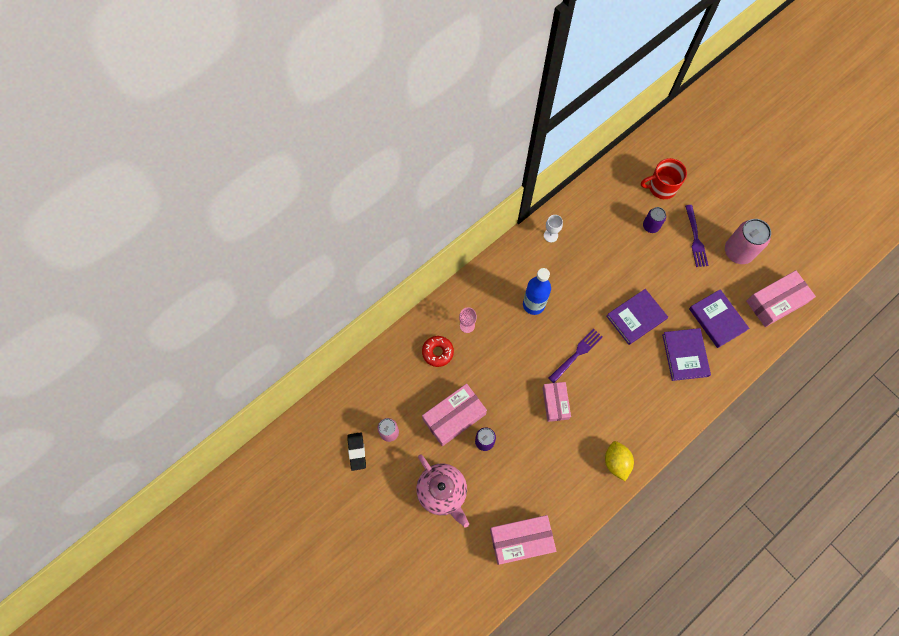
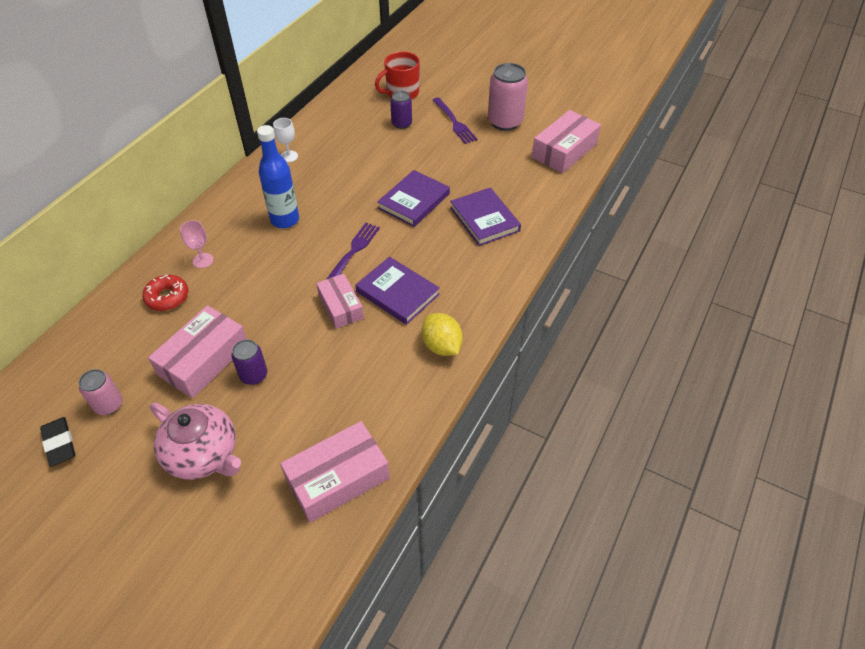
camera: 20 degrees left, 20 degrees down
purple book [689,289,749,348] -> purple book moved to [355,257,440,325]

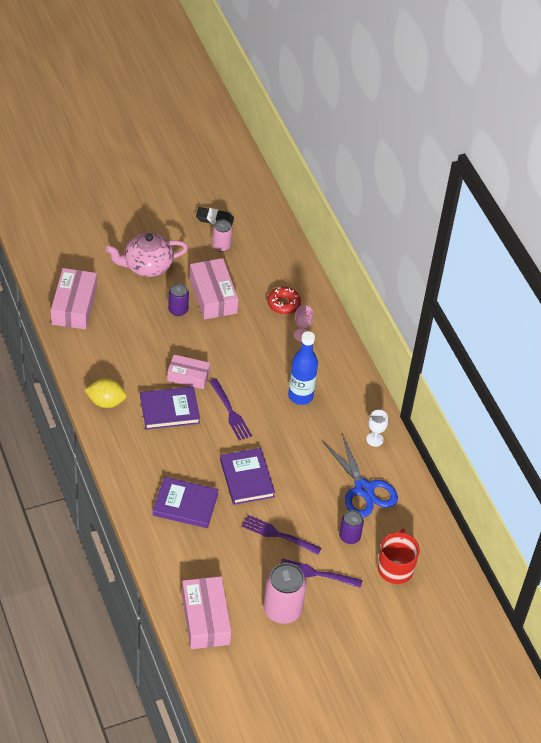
camera: 125 degrees right, 0 degrees up
none -> purple fork [242,515,322,555]
none -> blue scissors [322,434,398,518]

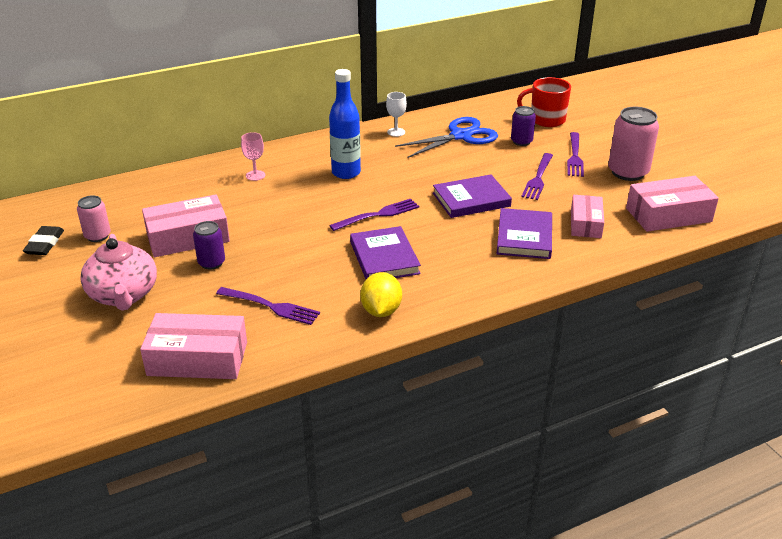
camera: 90 degrees left, 15 degrees down
pink box [167,354,210,389] -> pink box moved to [571,195,604,238]
red donut [267,287,301,314] -> none
none -> purple fork [216,287,320,325]

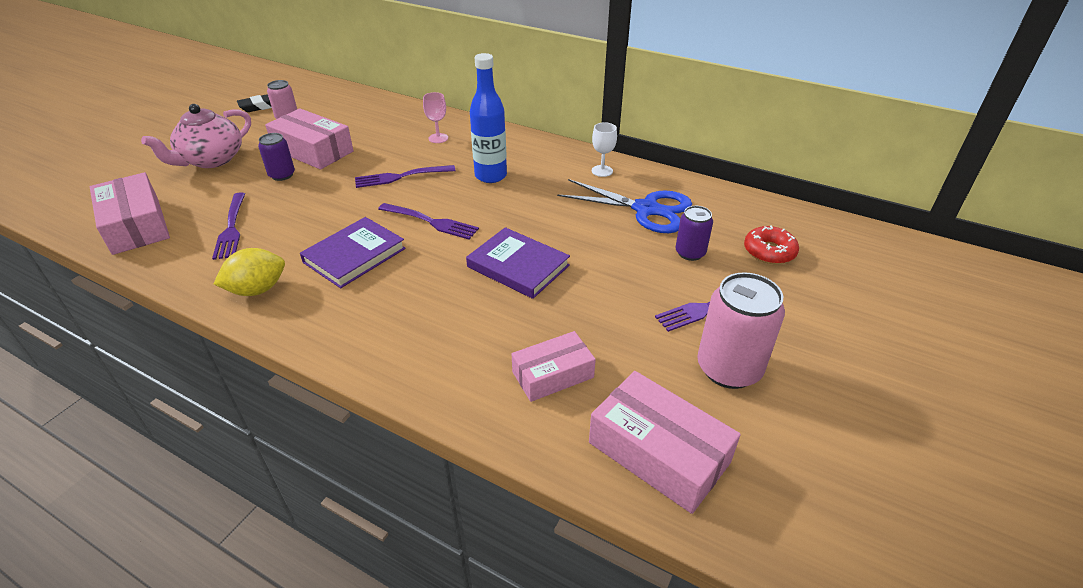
camera: 55 degrees right, 5 degrees up
purple book [497,208,552,259] -> none
red mug [517,77,571,127] -> red donut [744,226,799,264]
purple fork [522,153,553,200] -> purple fork moved to [355,165,456,188]

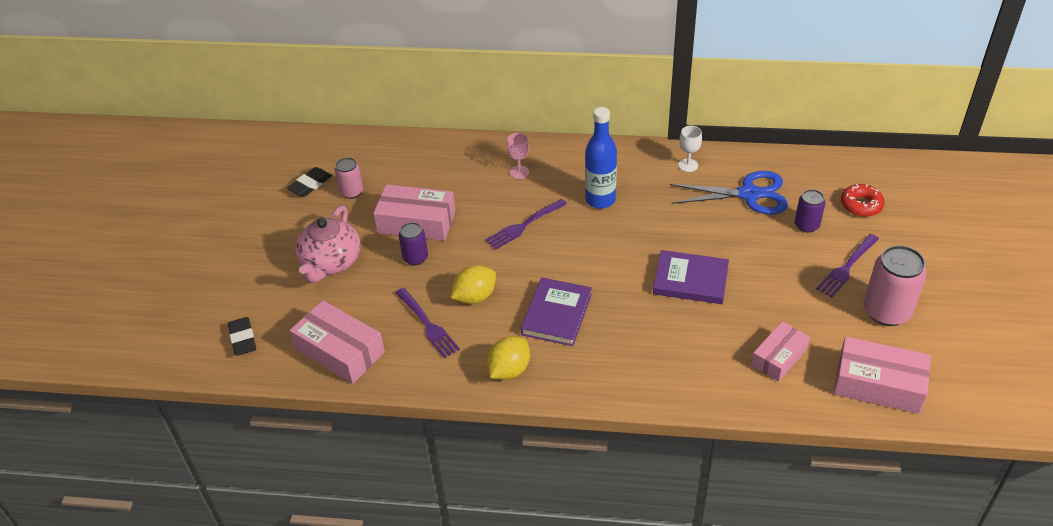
camera: 20 degrees left, 5 degrees up
purple fork [378,203,479,240] -> none
none -> black eraser [228,317,256,356]
none -> yellow lemon [451,265,496,304]

